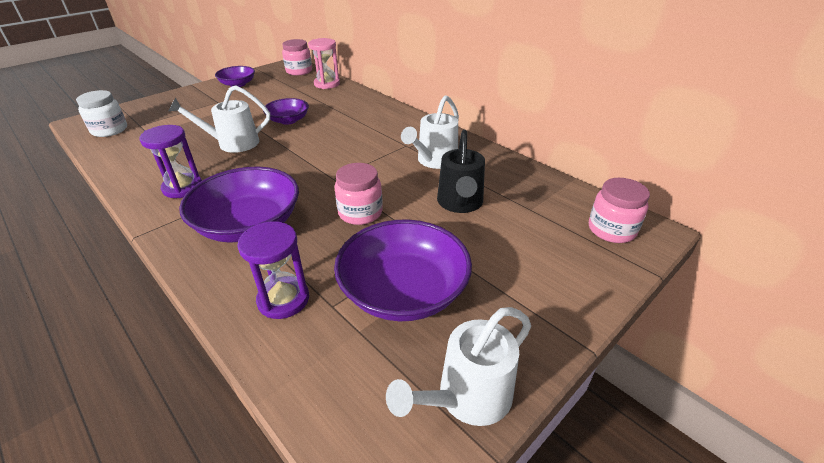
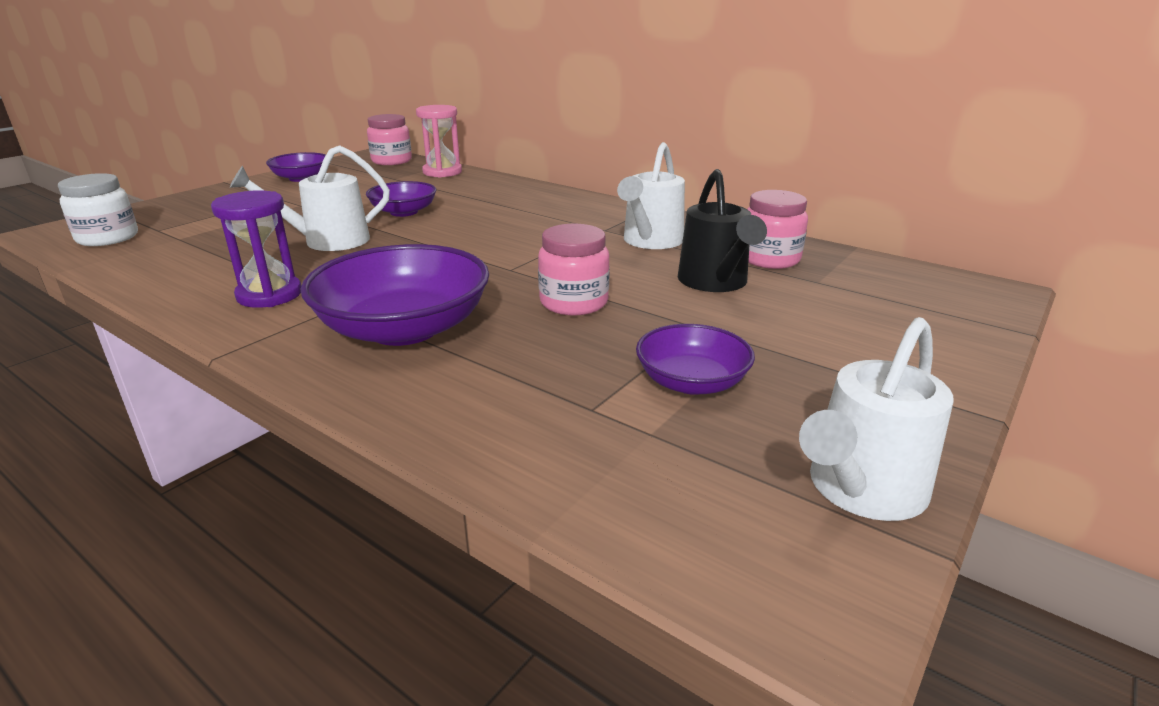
camera: 10 degrees left, 10 degrees down
purple hourglass [237,221,309,319] -> none
purple bowl [334,219,472,321] -> purple bowl [636,324,755,395], size x0.57
pink jar [589,178,650,243] -> pink jar moved to [747,190,808,269]

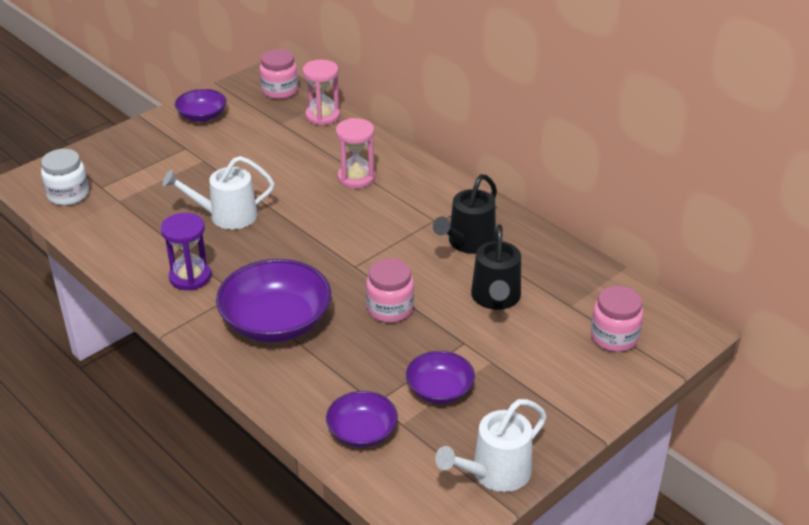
camera: 10 degrees right, 10 degrees up
purple bowl [366,181,436,217] -> purple bowl moved to [326,391,398,447]
white watering can [617,142,685,249] -> black watering can [433,174,497,254]
pink jar [747,190,808,269] -> pink jar moved to [591,286,643,352]
none -> pink hourglass [336,118,375,189]

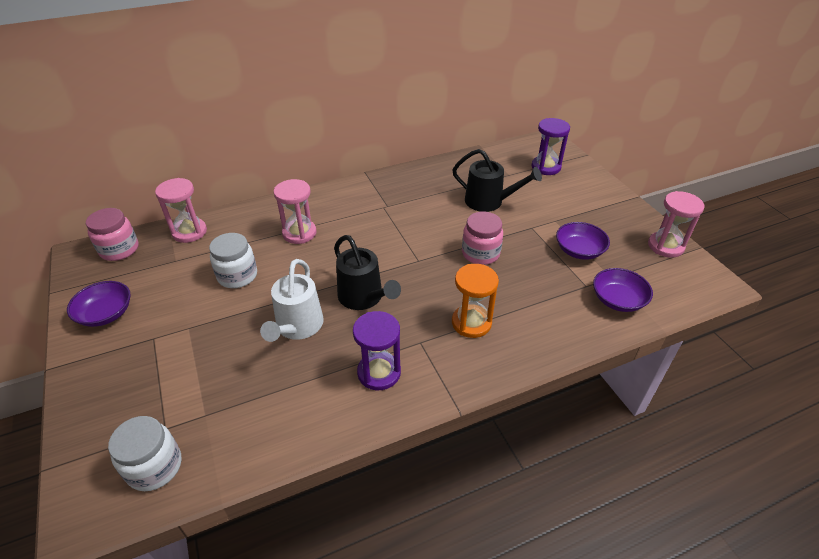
camera: 70 degrees left, 5 degrees up
purple bowl [216,259,331,342] -> orange hourglass [452,264,499,338]
black watering can [433,174,497,254] -> black watering can moved to [334,235,401,310]
white watering can [435,399,547,492] -> pink hourglass [648,191,705,258]
pink jar [591,286,643,352] -> purple hourglass [531,118,570,175]
none -> white jar [209,233,257,288]

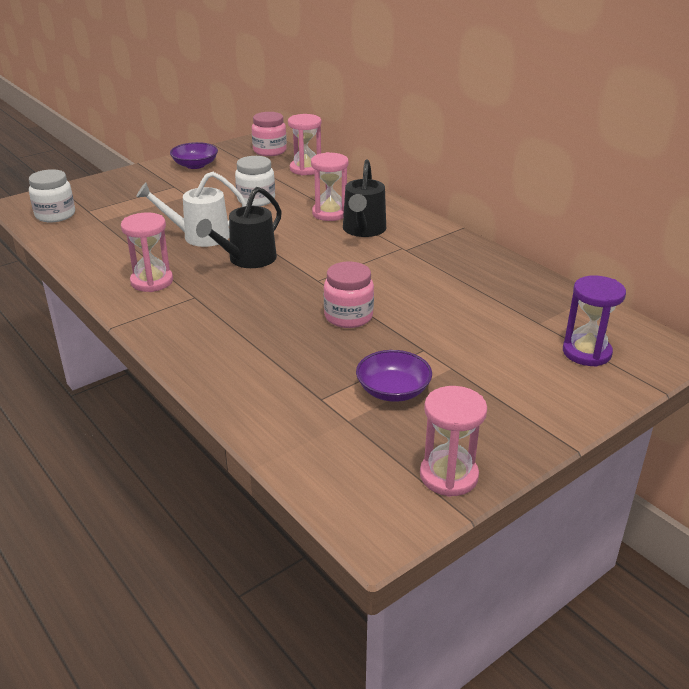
camera: 75 degrees right, 10 degrees down
purple hourglass [353,311,401,390] -> pink hourglass [121,213,173,292]
black watering can [452,149,542,212] -> black watering can moved to [343,160,386,237]
orange hourglass [452,264,499,338] -> none
purple bowl [593,268,653,312] -> none

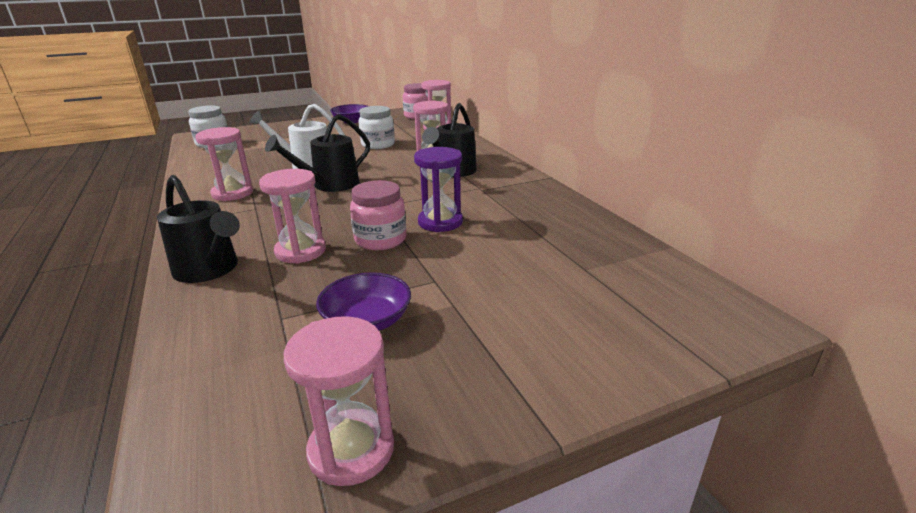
camera: 15 degrees right, 5 degrees down
purple hourglass [563,275,626,367] -> purple hourglass moved to [414,147,463,232]
none -> black watering can [157,175,240,283]
none -> pink hourglass [259,169,326,264]

